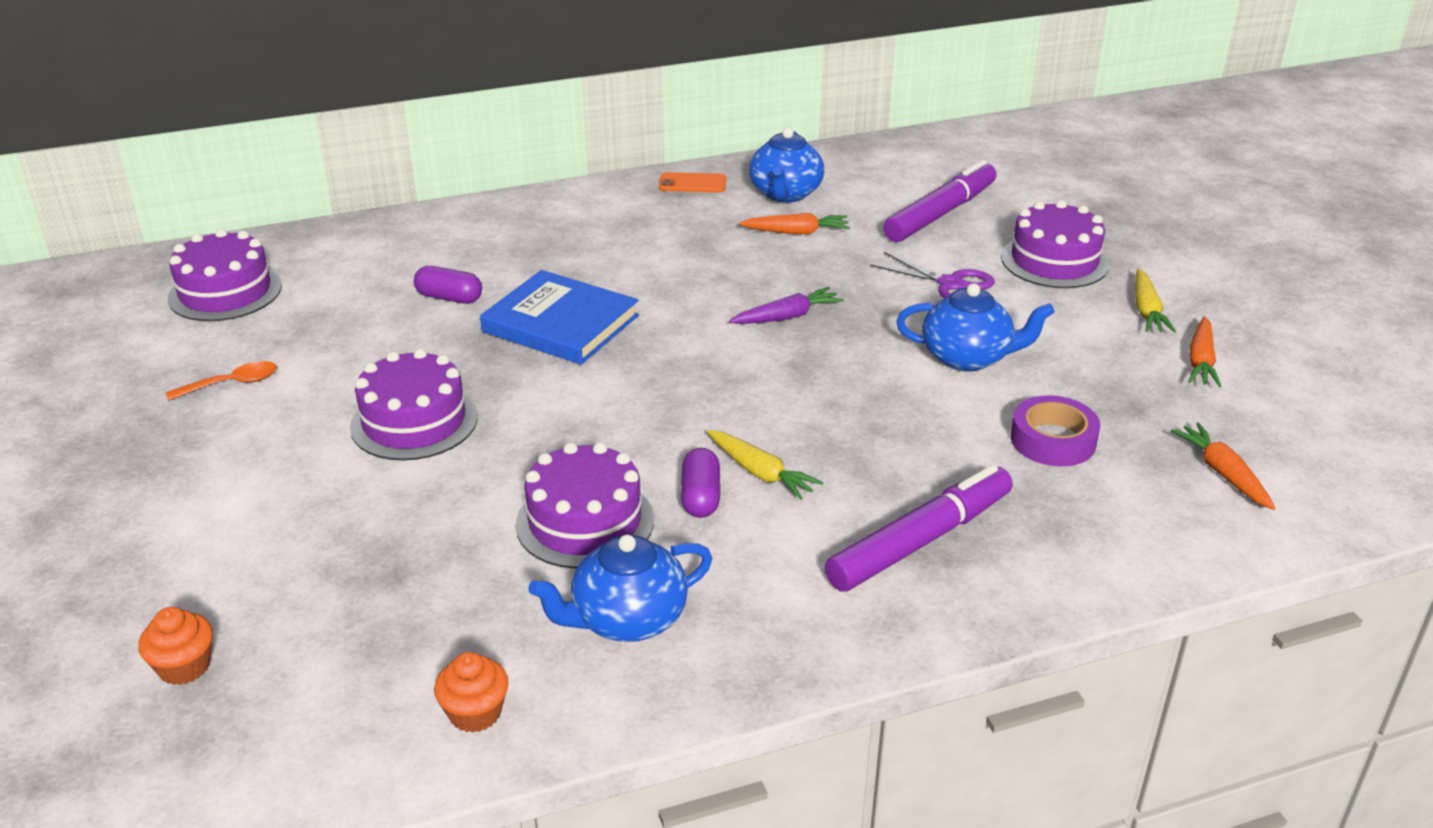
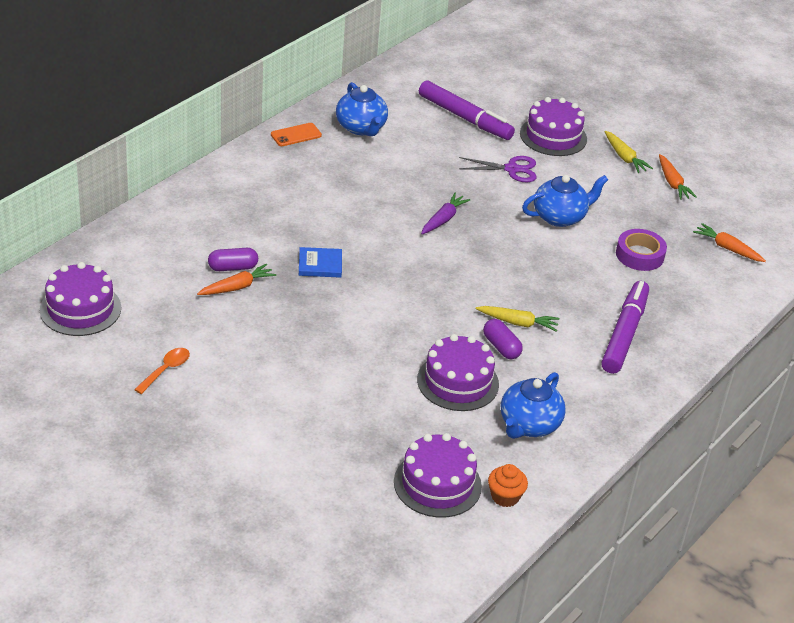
camera: 35 degrees left, 5 degrees up
orange cupcake [138,607,213,685] -> none
purple cake [350,348,478,460] -> purple cake moved to [394,433,482,518]
blue book [480,270,639,365] -> blue book [299,247,342,278], size x0.53
orange carrot [739,213,850,234] -> orange carrot moved to [197,264,276,295]
purple marker [883,160,997,242] -> purple marker turned 120 degrees clockwise [419,80,515,140]

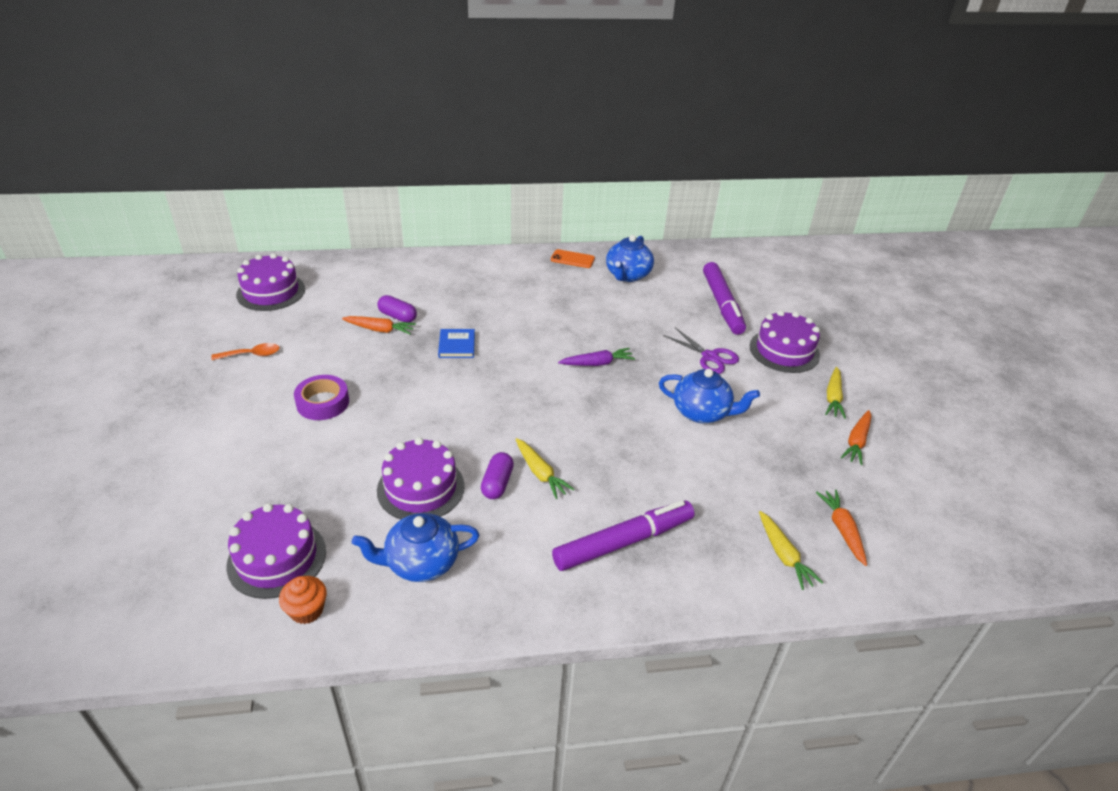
camera: 45 degrees right, 0 degrees up
blue book [299,247,342,278] -> blue book turned 45 degrees clockwise [438,329,475,358]
purple tape [616,229,667,271] -> purple tape moved to [294,375,349,420]
none -> yellow carrot [759,511,823,590]

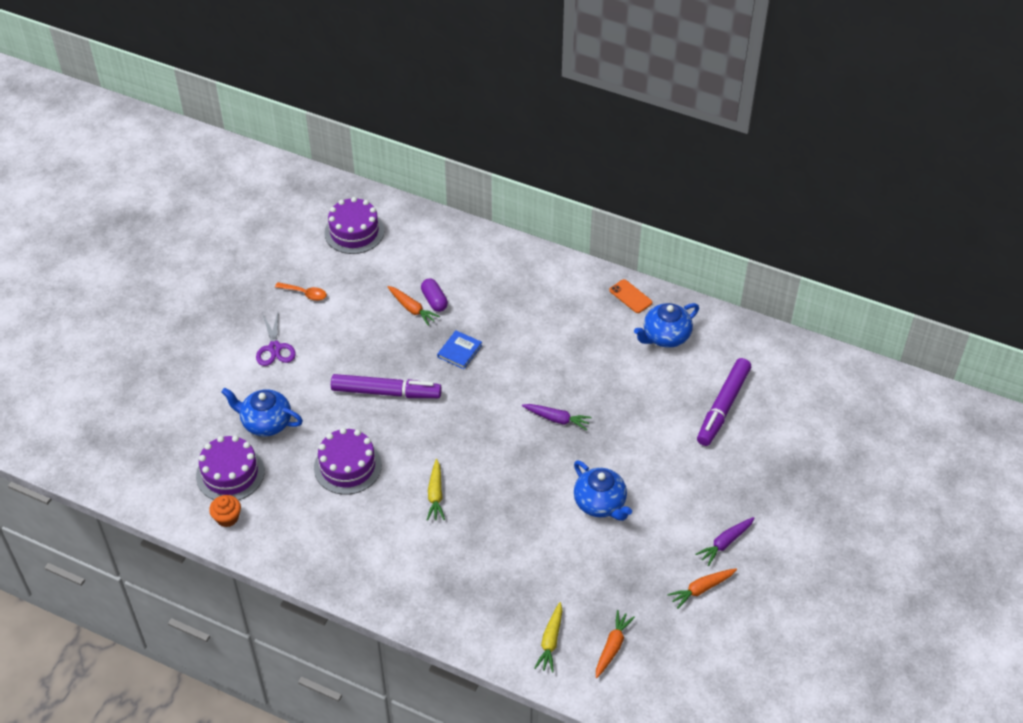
camera: 35 degrees right, 10 degrees up
purple tape [294,375,349,420] -> none
blue teapot [352,513,479,582] -> blue teapot moved to [221,388,303,437]
purple capsule [481,452,514,499] -> none
purple marker [552,500,695,571] -> purple marker moved to [331,374,442,398]
purple scissors [663,328,739,374] -> purple scissors moved to [256,312,296,366]
purple cake [749,310,820,373] -> none
yellow carrot [825,367,846,419] -> purple carrot [695,517,754,566]

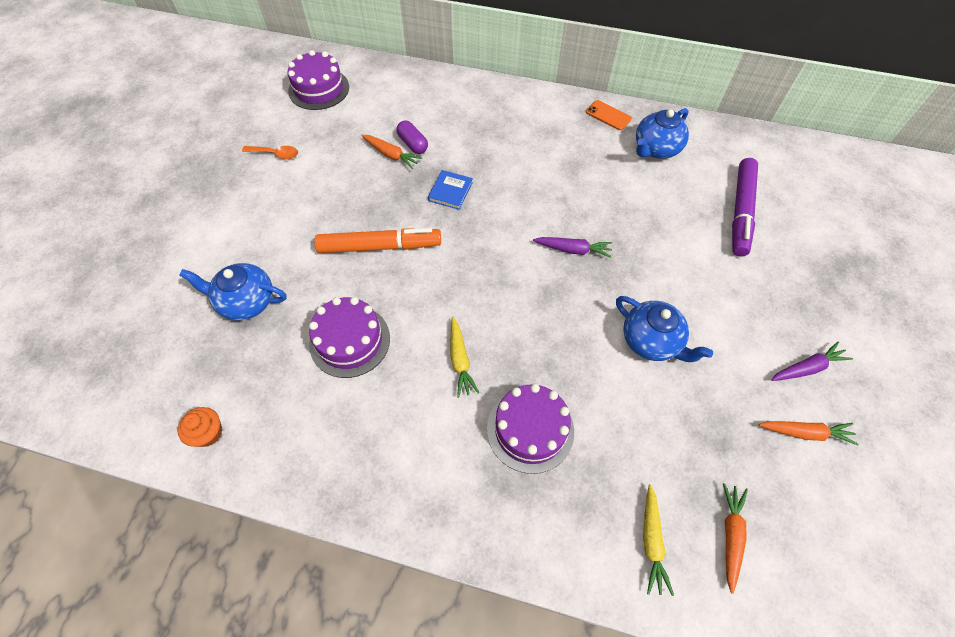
camera: 10 degrees left, 10 degrees up
purple cake [196,435,265,500] -> purple cake moved to [487,384,574,474]
purple scissors [256,312,296,366] -> none
purple marker [331,374,442,398] -> orange marker [314,228,441,253]
orange carrot [667,568,737,609] -> orange carrot turned 135 degrees counterclockwise [758,421,859,445]
purple carrot [695,517,754,566] -> purple carrot turned 150 degrees counterclockwise [771,341,853,381]

